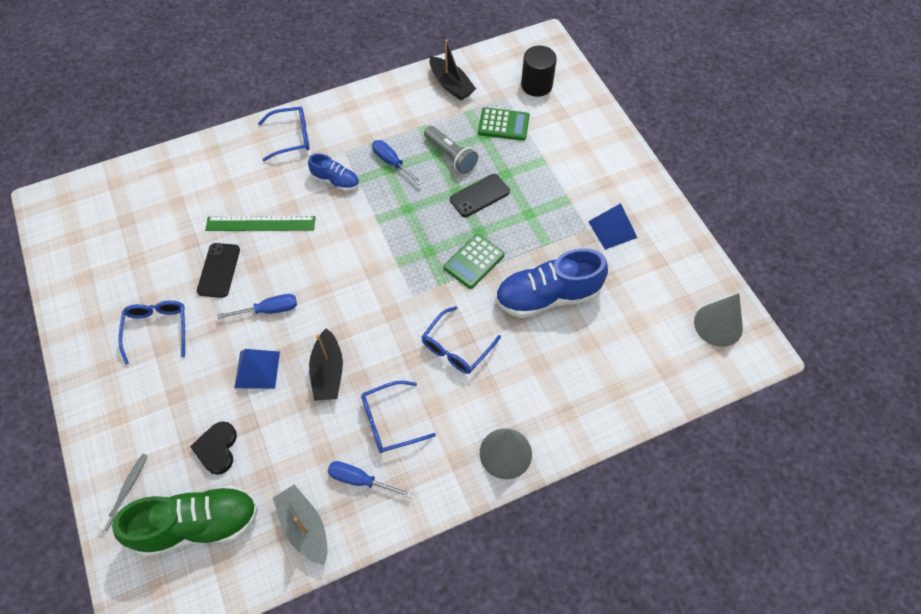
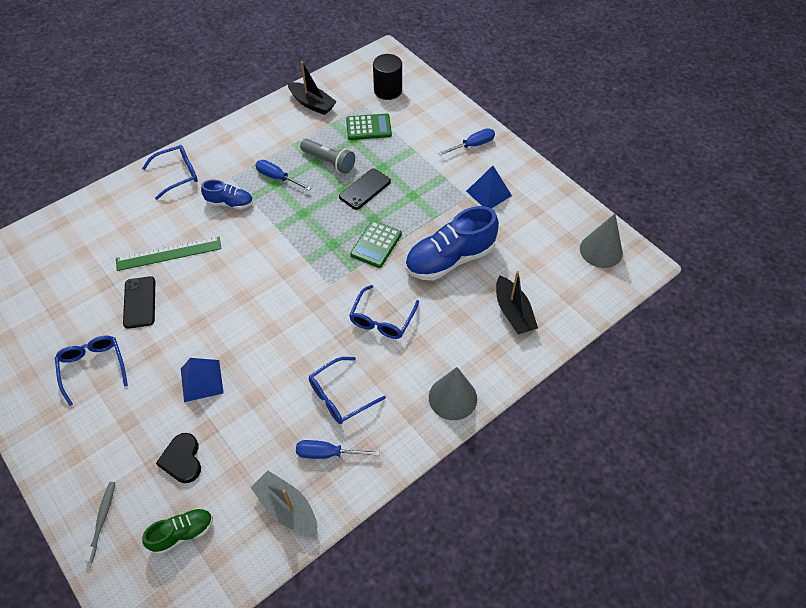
camera: 15 degrees left, 5 degrees down
green shoe [112,485,258,557] -> green shoe [142,508,213,554], size x0.53
blue screwdriver [217,294,297,319] -> blue screwdriver moved to [439,128,495,156]
black boat [309,328,343,401] -> black boat moved to [496,271,538,334]

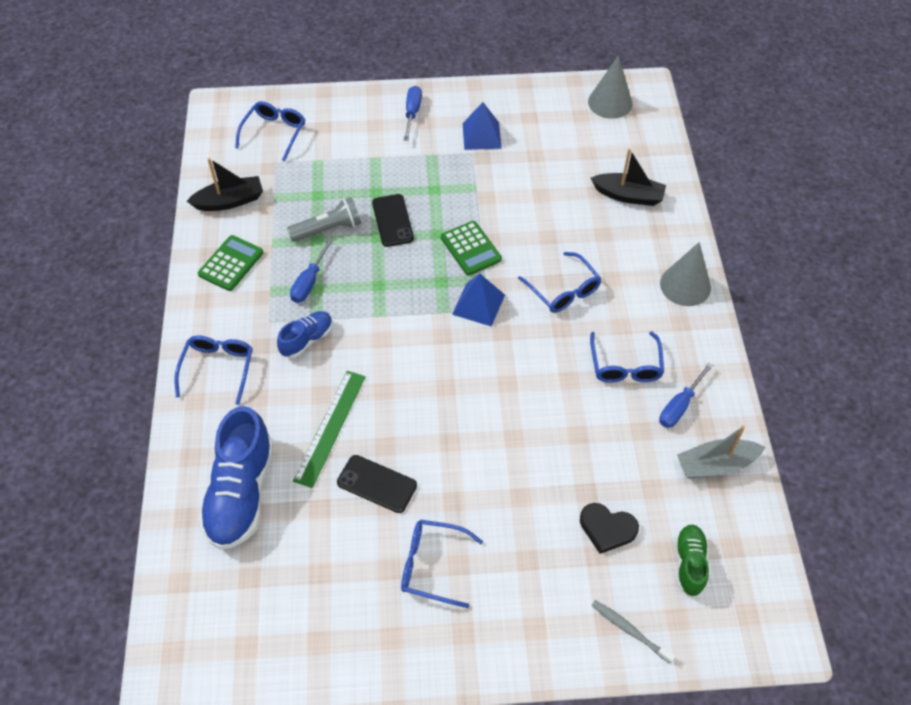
camera: 55 degrees left, 0 degrees up
blue pyramid [181,358,224,402] -> blue pyramid moved to [452,274,505,327]
blue screwdriver [255,160,311,190] -> blue screwdriver turned 45 degrees counterclockwise [290,239,333,303]
green calculator [346,113,392,140] -> green calculator moved to [198,235,263,291]
black cylinder [373,54,402,100] -> blue glasses [235,101,305,162]
blue shoe [405,206,499,281] -> blue shoe moved to [199,406,274,550]

